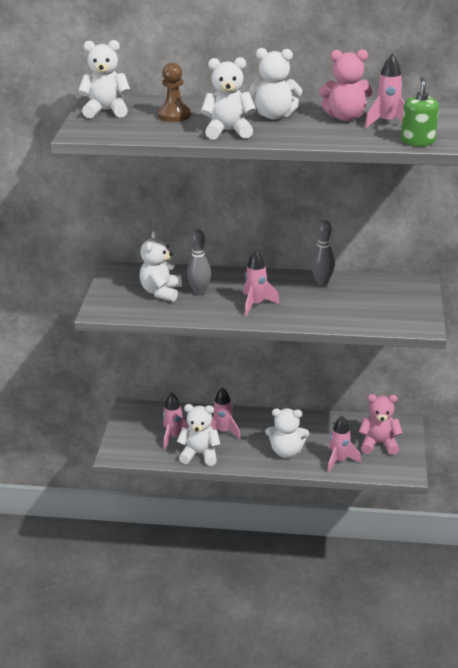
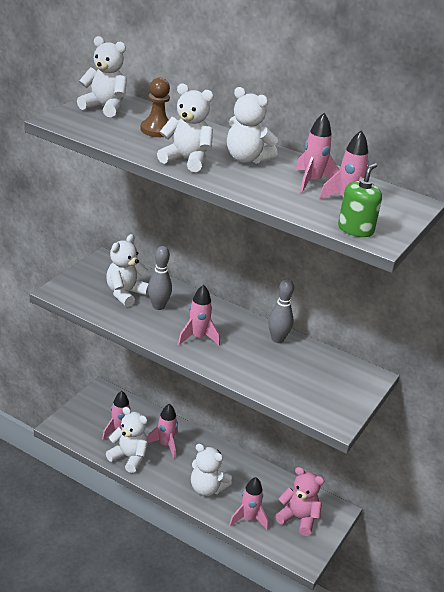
camera: 20 degrees right, 0 degrees up
pink teddy bear [319,49,373,121] -> pink rocket [295,113,339,193]

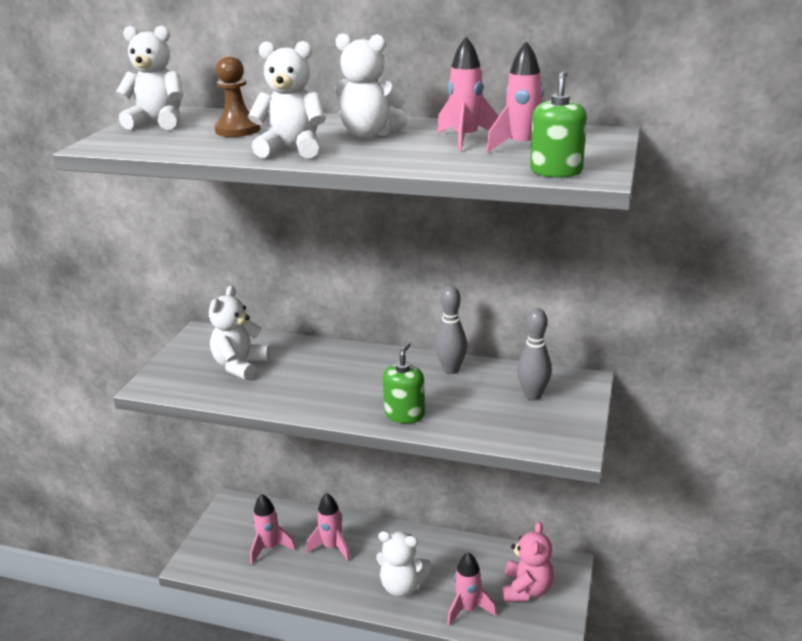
camera: 10 degrees left, 5 degrees down
white teddy bear [106,407,148,473] -> none
grey bowling pin [148,246,172,310] -> grey bowling pin moved to [517,308,552,400]
pink rocket [178,285,220,345] -> none
pink teddy bear [275,467,324,536] -> pink teddy bear turned 90 degrees clockwise [502,522,554,602]
none -> green soap dispenser [383,342,425,424]

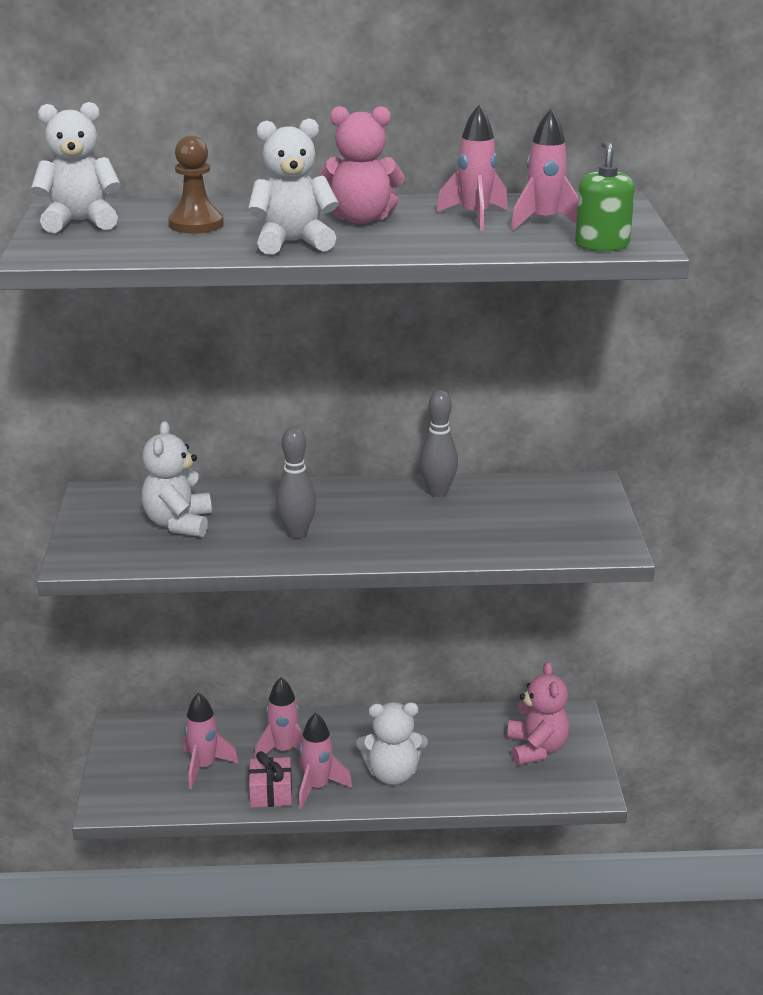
camera: 20 degrees left, 0 degrees up
white teddy bear [336,33,407,138] -> pink teddy bear [319,106,404,224]
green soap dispenser [383,342,425,424] -> none
pink rocket [447,552,496,626] -> pink rocket moved to [298,713,353,809]
grey bowling pin [517,308,552,400] -> grey bowling pin moved to [276,427,316,538]
none -> pink gift [249,751,292,808]

